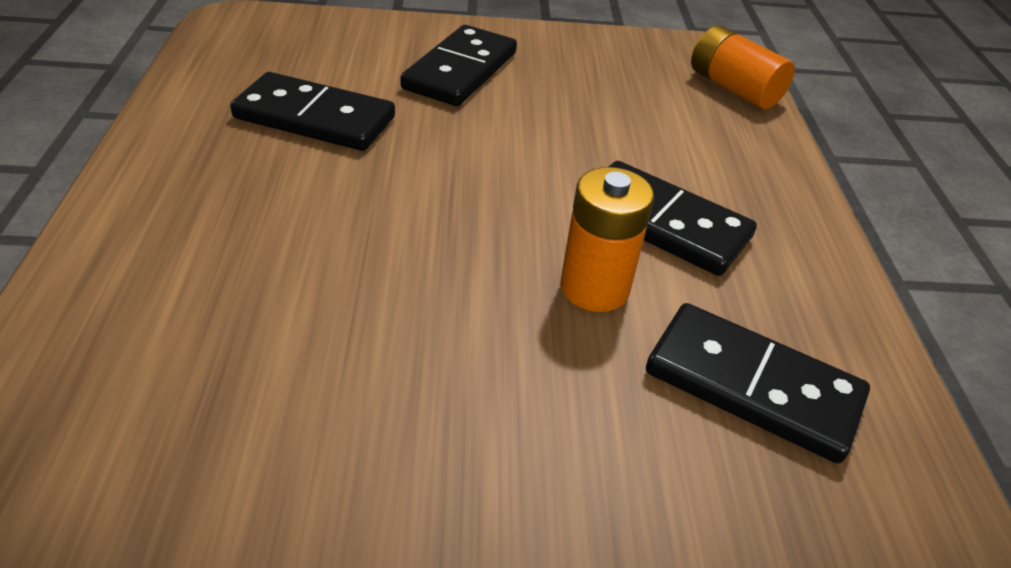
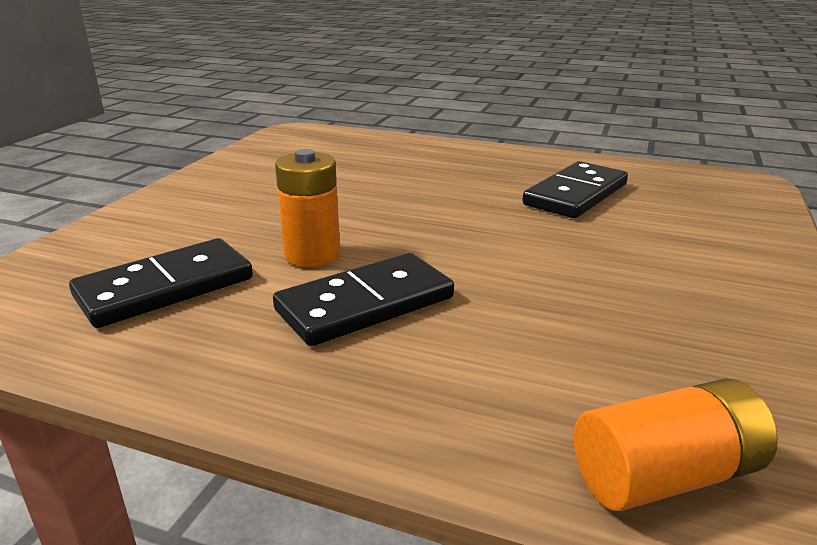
camera: 115 degrees right, 15 degrees down
black domino [400,25,517,106] -> none

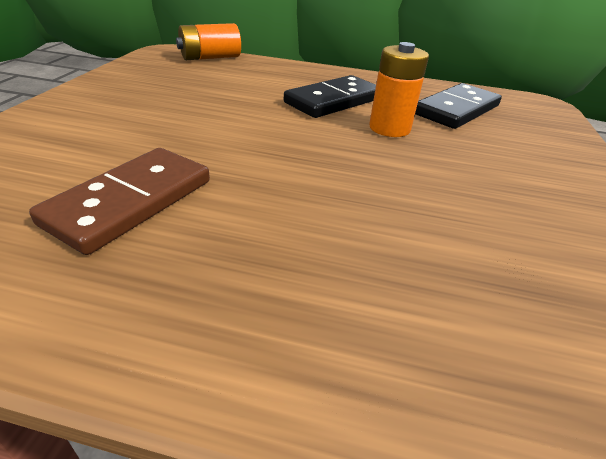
camera: 170 degrees right, 10 degrees up
black domino [522,161,628,218] -> brown domino [29,148,210,255]

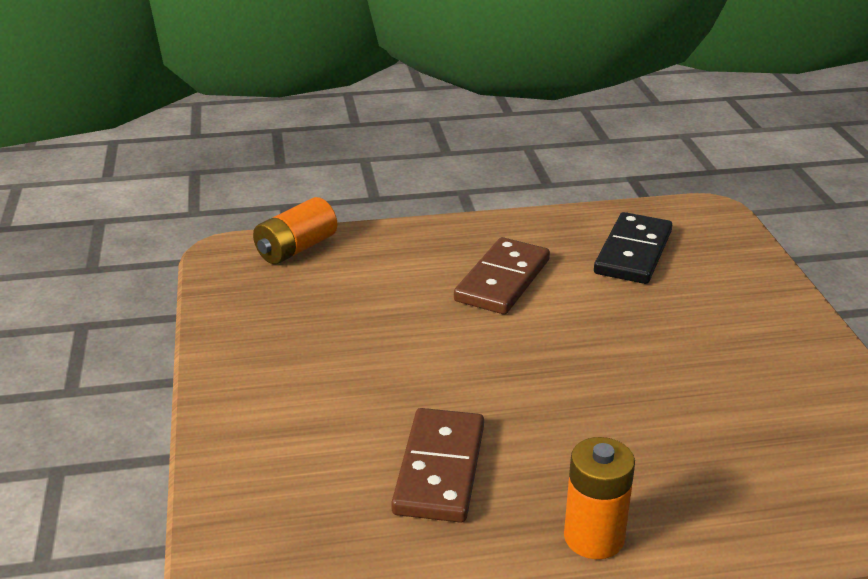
camera: 20 degrees left, 5 degrees down
black domino [284,75,376,118] -> brown domino [454,237,550,314]
orange battery [369,42,429,137] -> orange battery moved to [564,437,635,559]

